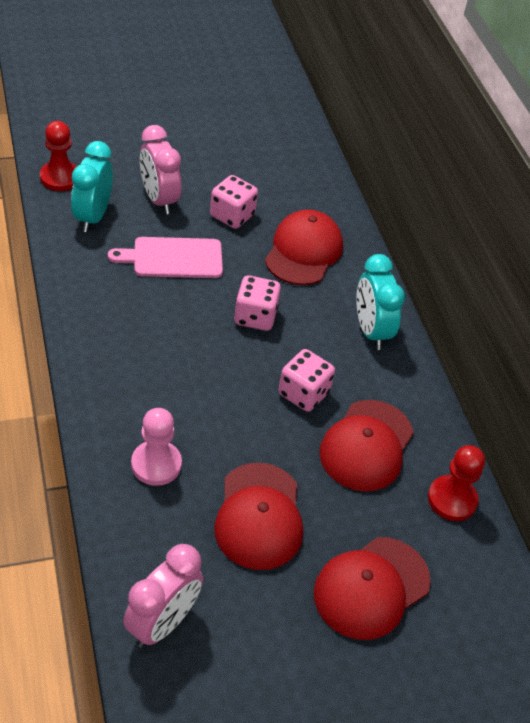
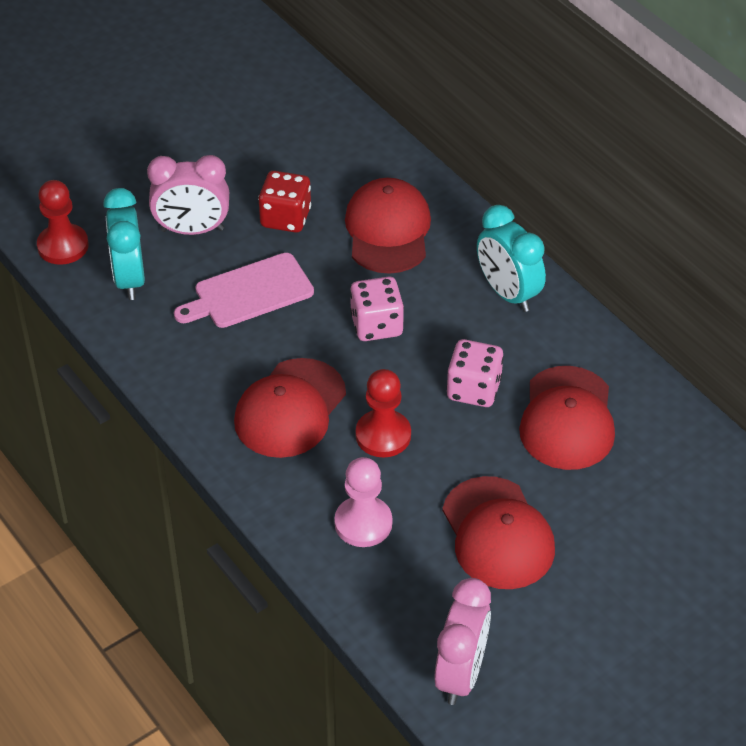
camera: 15 degrees left, 0 degrees up
pink clock [140,125,181,214] -> pink clock turned 45 degrees counterclockwise [147,155,229,235]
pink dice [210,175,258,229] -> red dice [258,171,311,233]
red cap [314,537,431,640] -> red cap moved to [234,358,346,458]
red pawn [428,445,485,521] -> red pawn moved to [356,369,411,457]

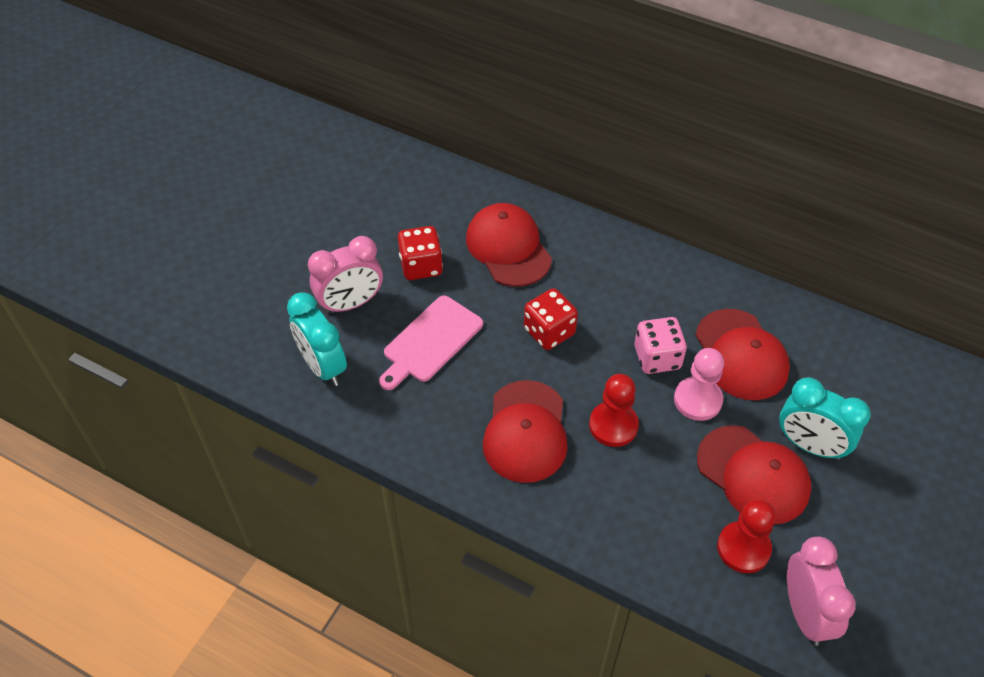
camera: 25 degrees left, 5 degrees up
red pawn [37,180,89,265] -> red pawn moved to [717,499,776,573]
pink pawn [334,457,392,547] -> pink pawn moved to [674,348,724,421]
pink dice [350,276,404,341] -> red dice [524,288,578,350]
turquoise clock [477,205,546,312] -> turquoise clock moved to [779,377,871,460]

